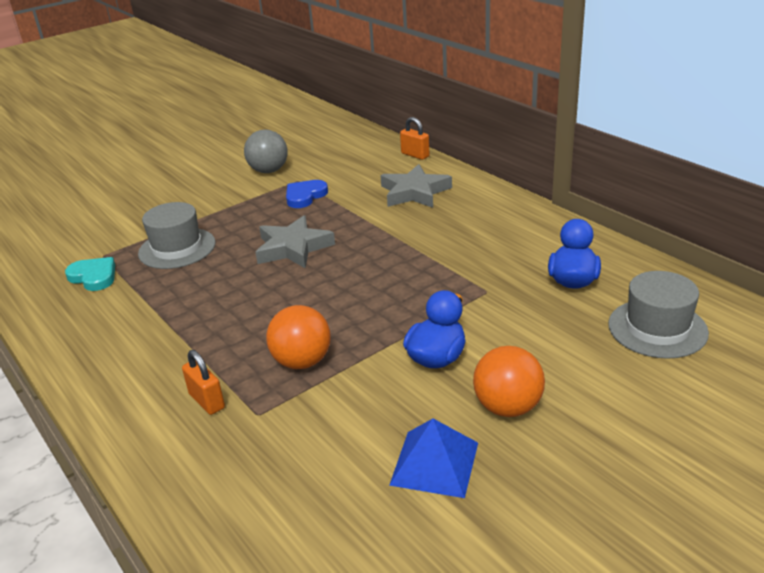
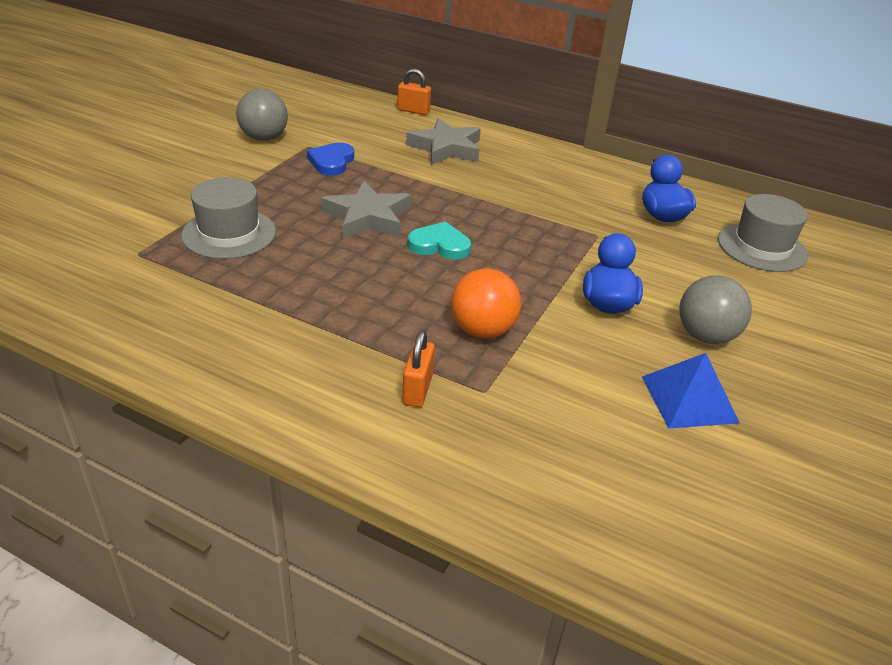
camera: 30 degrees left, 5 degrees up
turquoise heart [65,257,115,291] -> turquoise heart moved to [408,222,471,260]
orange padlock [182,350,225,415] -> orange padlock turned 75 degrees clockwise [402,330,435,407]
orange ball [473,346,545,417] -> grey ball [679,275,752,344]

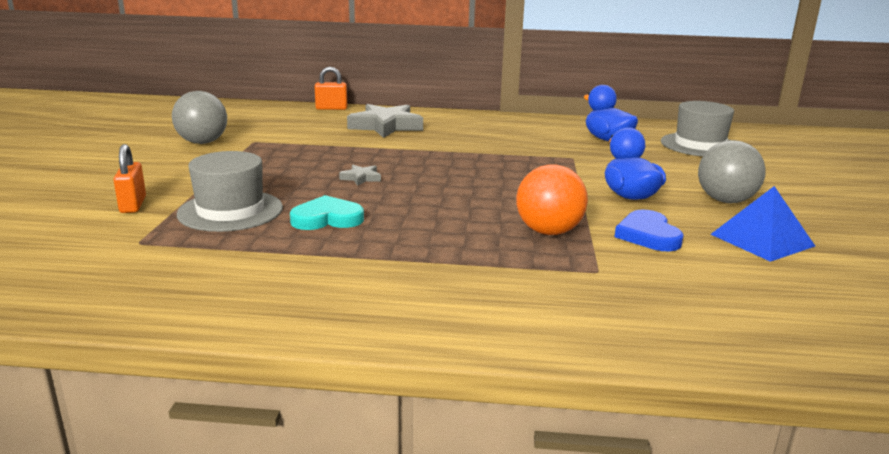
camera: 20 degrees left, 15 degrees down
blue heart [307,143,354,176] -> blue heart moved to [615,210,684,252]
grey star [321,181,411,239] -> grey star [339,164,381,186], size x0.45
orange padlock [402,330,435,407] -> orange padlock moved to [113,144,146,213]
turquoise heart [408,222,471,260] -> turquoise heart moved to [290,195,364,230]

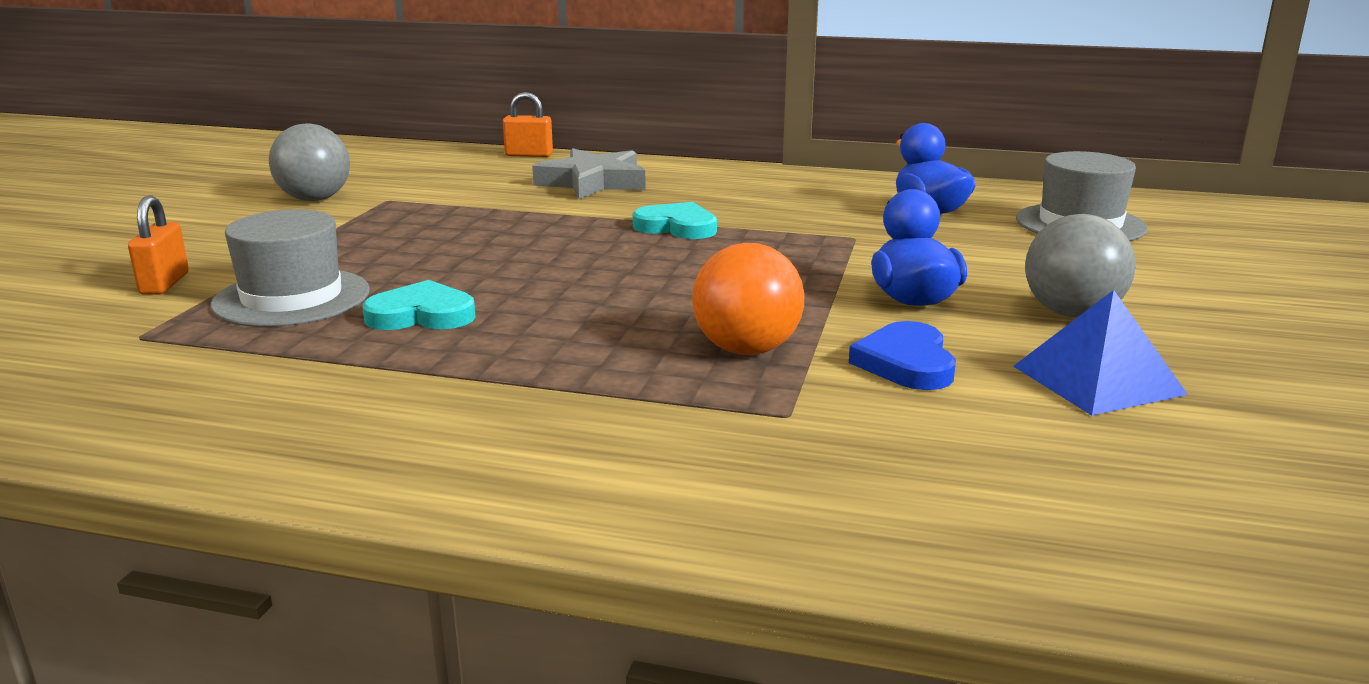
camera: 10 degrees right, 0 degrees up
grey star [339,164,381,186] -> none
none -> turquoise heart [632,202,717,239]

